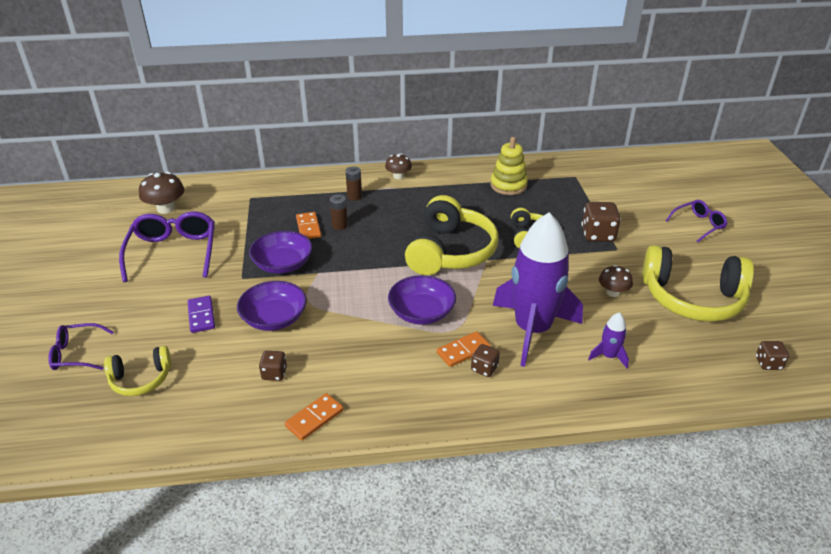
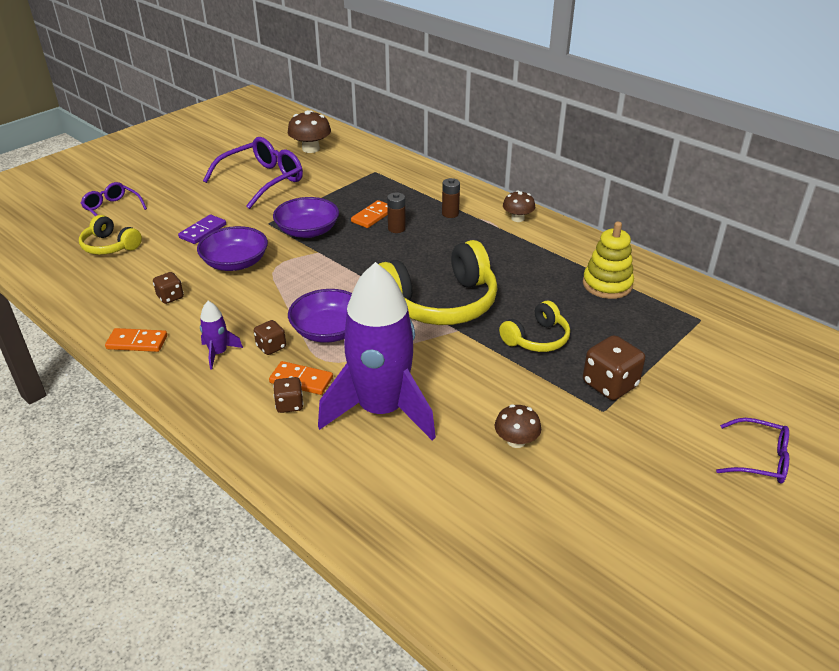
camera: 50 degrees right, 0 degrees up
purple rocket [588,312,629,368] -> purple rocket moved to [200,301,243,369]
yellow headphones [642,245,754,322] -> none
brown dice [756,341,789,370] -> brown dice moved to [254,320,286,355]

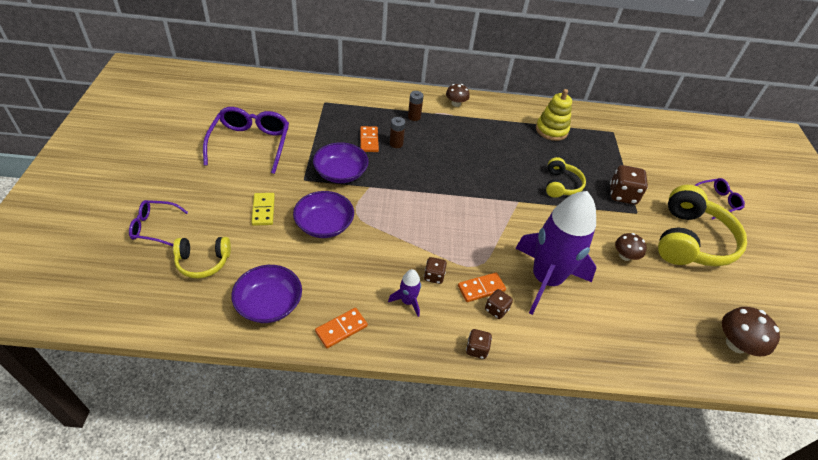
camera: 45 degrees left, 10 degrees up
brown dice [153,272,184,304] -> brown dice moved to [466,329,492,359]
purple domino [178,215,226,244] -> yellow domino [251,193,275,226]
brown mushroom [288,110,331,153] -> brown mushroom moved to [722,307,780,356]
purple bowl [288,289,352,343] -> purple bowl moved to [231,265,302,323]
yellow headphones [379,240,498,325] -> yellow headphones moved to [658,185,747,267]

